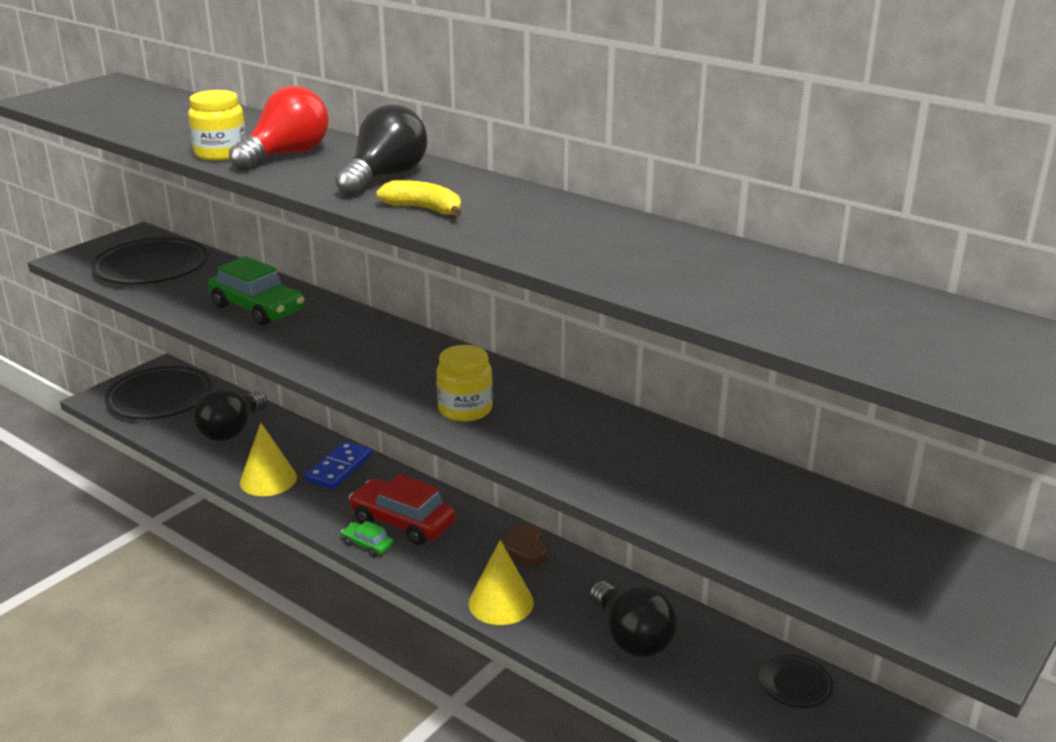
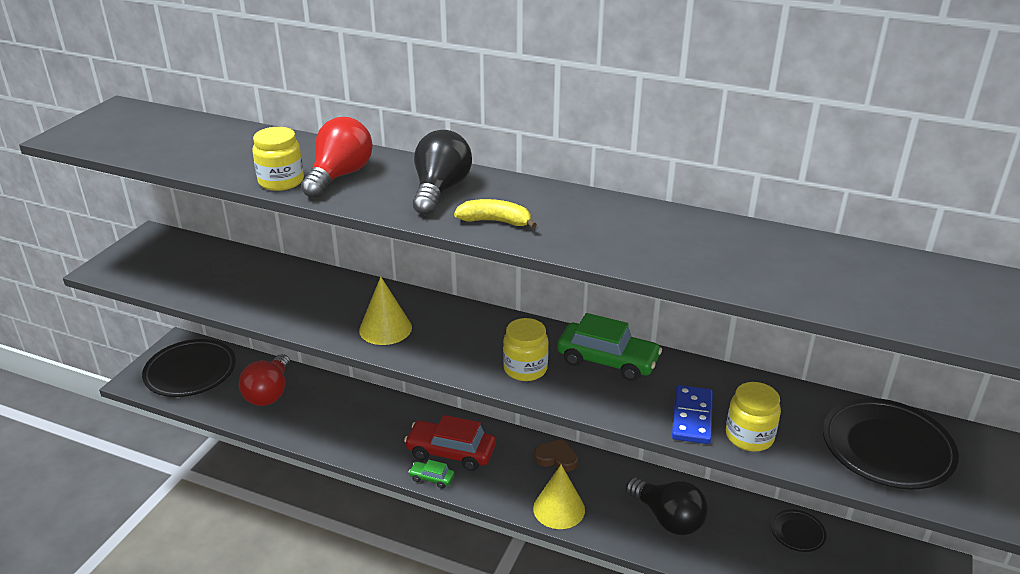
camera: 15 degrees left, 5 degrees up
black plate [91,237,208,284] -> black plate moved to [823,398,959,490]
black light bulb [193,389,267,441] -> red light bulb [239,354,290,406]
green car [208,256,304,325] -> green car moved to [557,313,662,381]
yellow cone [240,423,297,496] -> yellow cone moved to [359,276,412,345]
blue domino [305,441,372,489] -> blue domino moved to [672,385,713,444]
brown heart [501,523,547,566] -> brown heart turned 135 degrees clockwise [534,439,578,472]
none -> yellow jar [726,382,781,452]

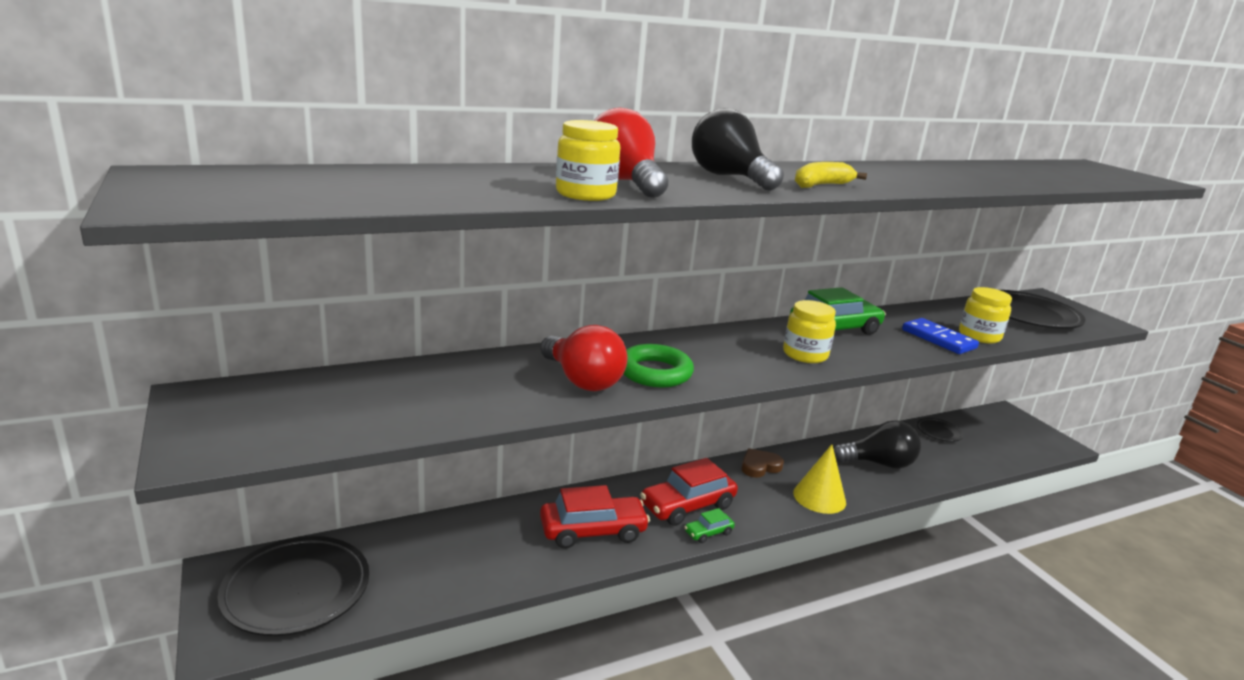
camera: 50 degrees left, 10 degrees down
red light bulb [239,354,290,406] -> red light bulb moved to [540,325,627,391]
yellow cone [359,276,412,345] -> green ring [624,344,694,387]
none -> red car [540,485,650,548]

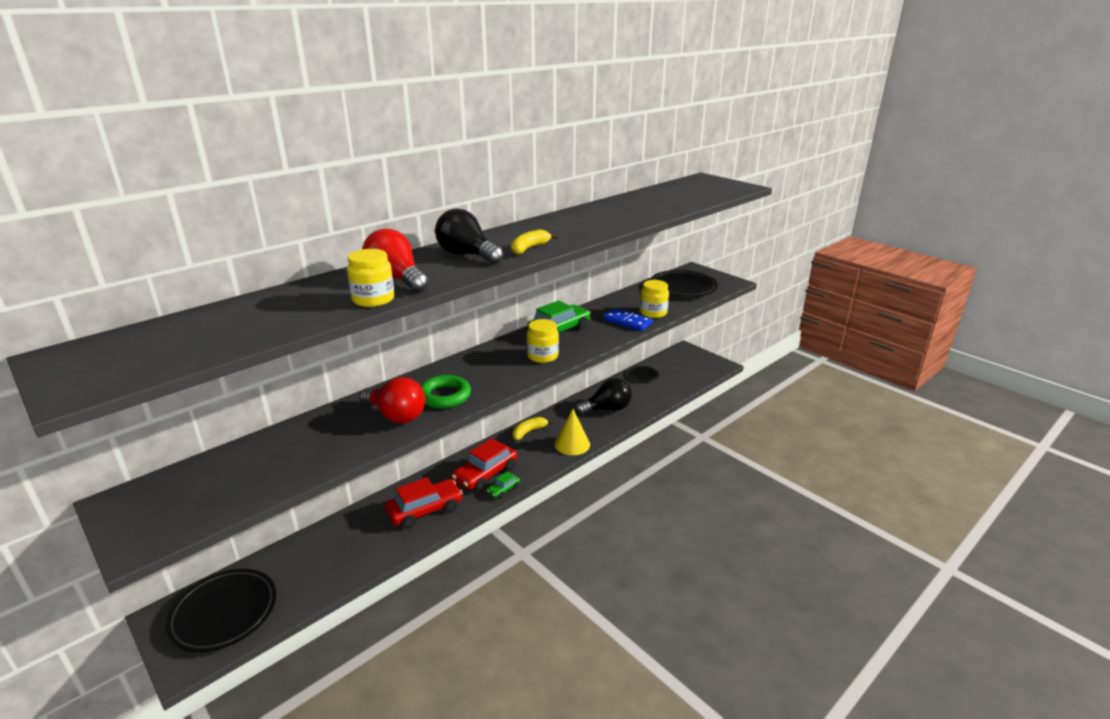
camera: 15 degrees left, 5 degrees up
brown heart [742,448,784,478] -> yellow banana [512,417,553,440]

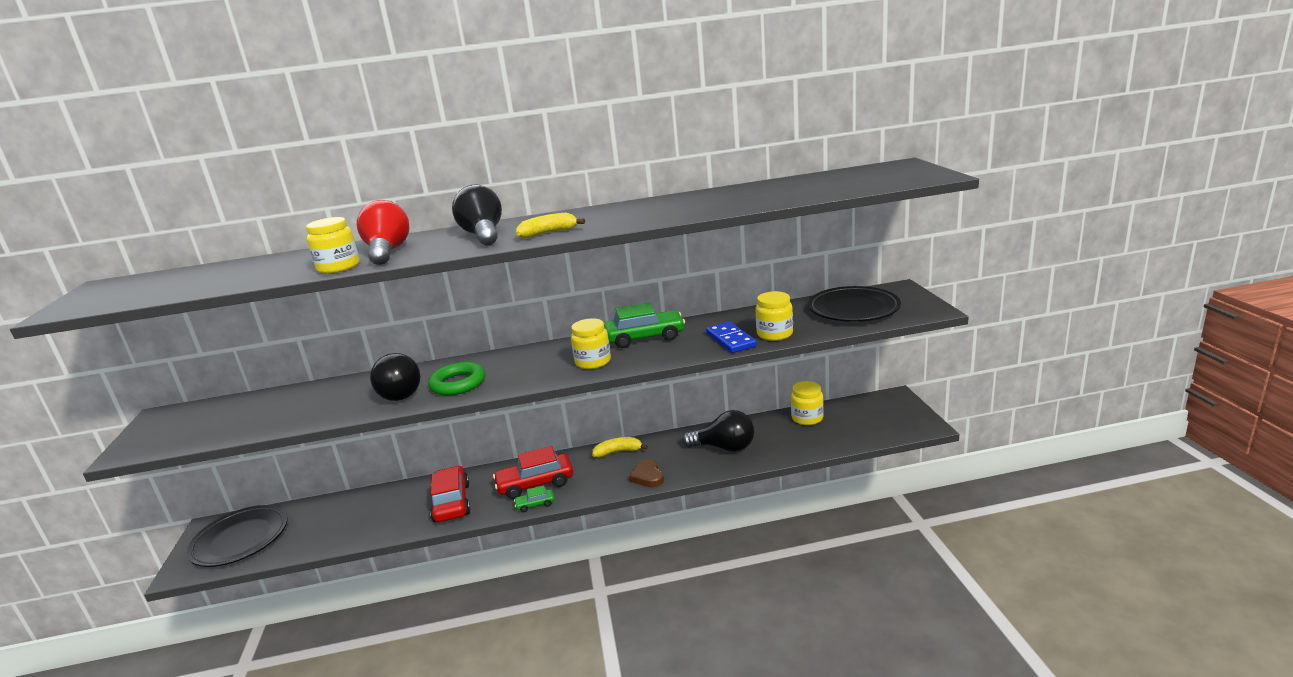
camera: 35 degrees right, 5 degrees down
red light bulb [360,377,425,423] -> black light bulb [370,353,420,401]
red car [385,477,463,528] -> red car turned 105 degrees counterclockwise [430,466,470,522]
yellow cone [555,409,590,455] -> brown heart [629,459,664,487]
black plate [628,366,659,382] -> yellow jar [791,381,824,425]

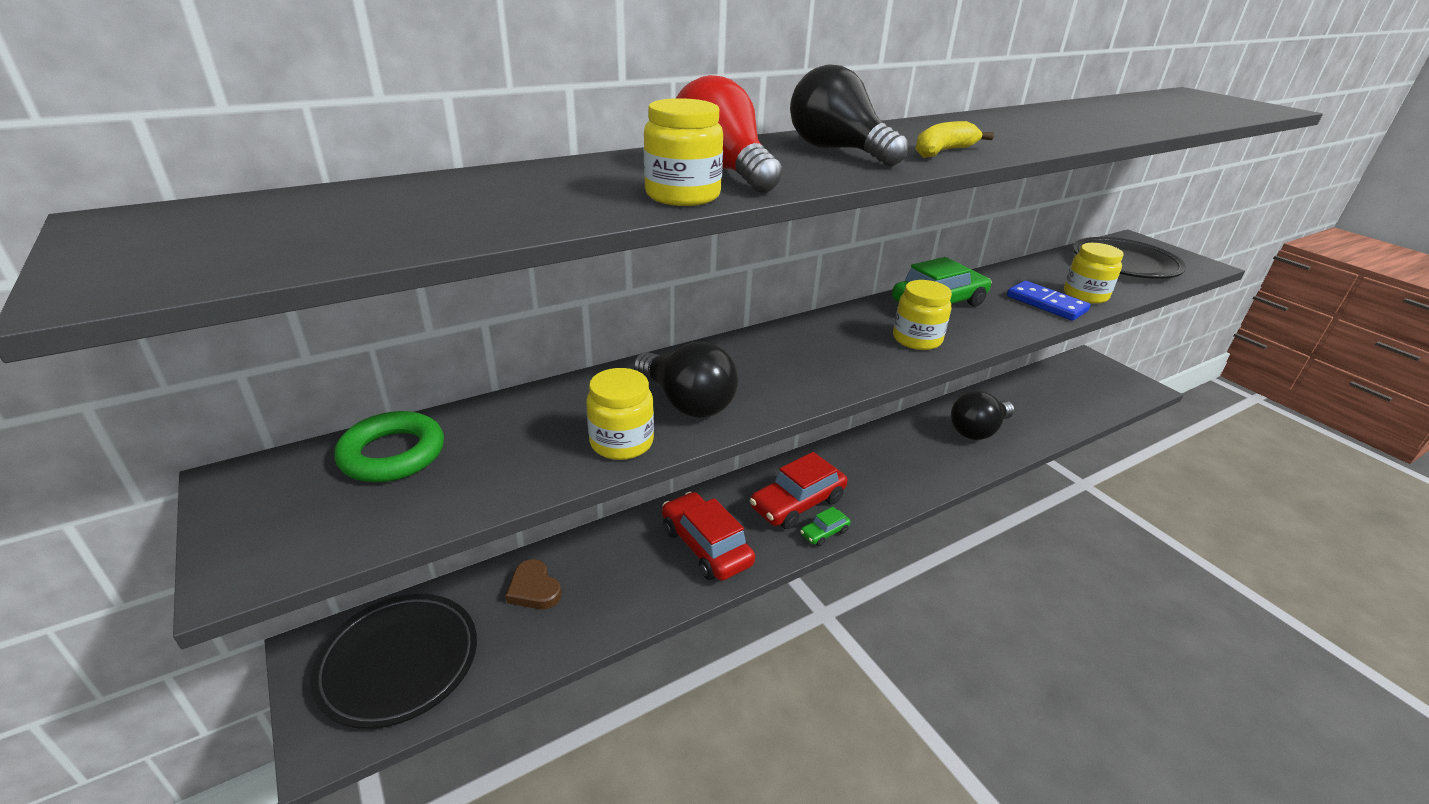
camera: 25 degrees left, 10 degrees up
green ring [428,362,485,396] -> green ring moved to [334,411,444,482]
yellow banana [592,437,648,458] -> none
brown heart [629,459,664,487] -> brown heart moved to [506,559,562,609]
black light bulb [683,410,754,452] -> black light bulb turned 150 degrees clockwise [951,391,1014,440]
yellow jar [791,381,824,425] -> yellow jar moved to [586,368,654,460]

